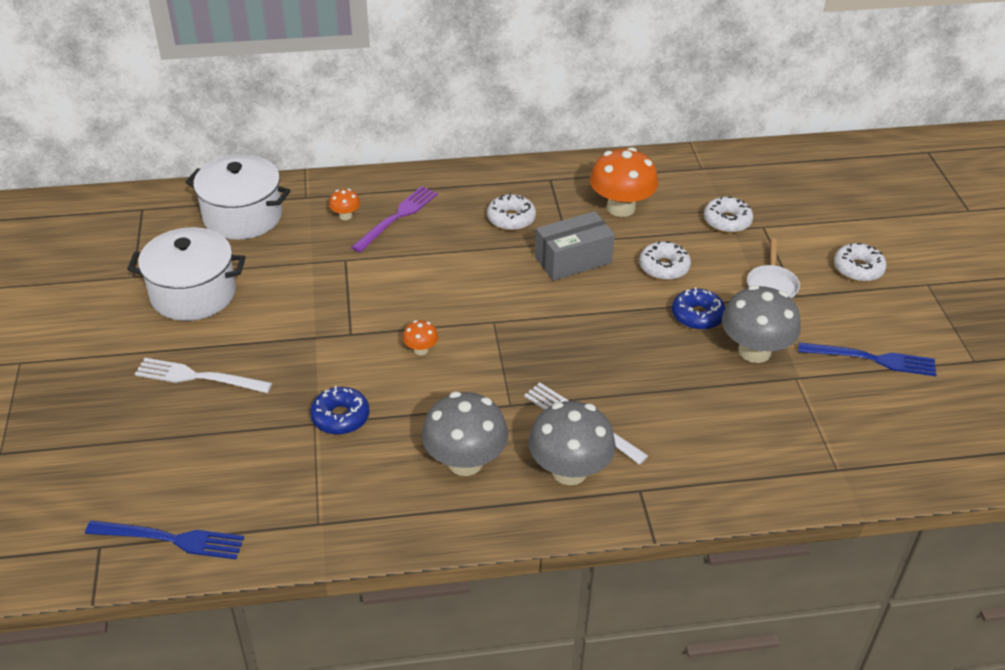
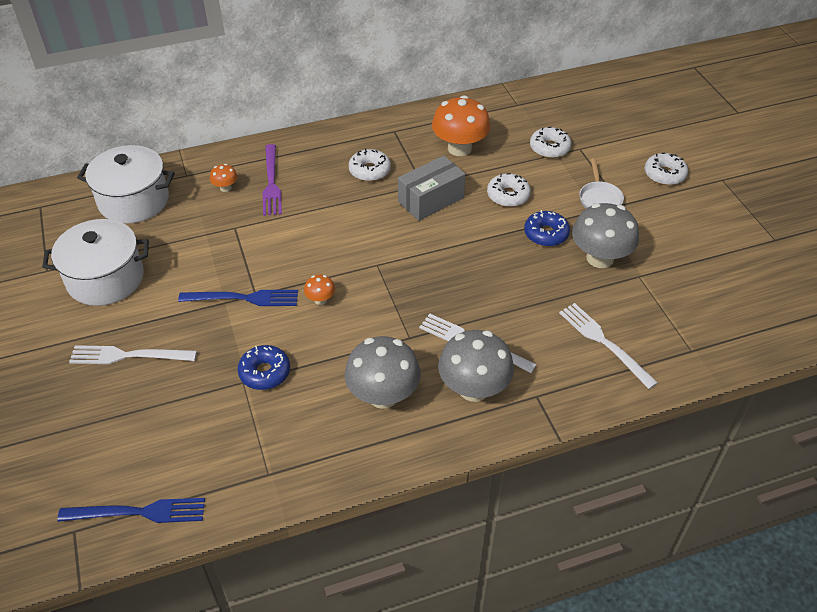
camera: 10 degrees left, 5 degrees up
purple fork [351,186,438,252] -> purple fork turned 150 degrees clockwise [263,144,282,216]
blue fork [798,342,936,376] -> blue fork moved to [178,290,298,306]
none -> white fork [559,303,658,389]

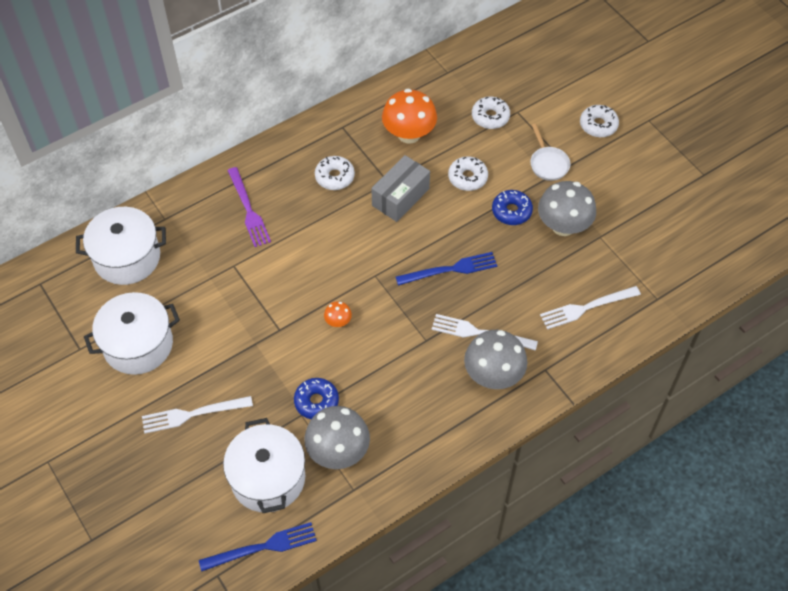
camera: 15 degrees left, 10 degrees up
blue fork [178,290,298,306] -> blue fork moved to [396,252,497,285]
orange mushroom [210,164,238,192] -> none
grey mushroom [345,336,421,409] -> grey mushroom moved to [304,406,370,469]
white fork [559,303,658,389] -> white fork turned 60 degrees counterclockwise [540,286,641,329]
none -> white pot [223,418,305,513]

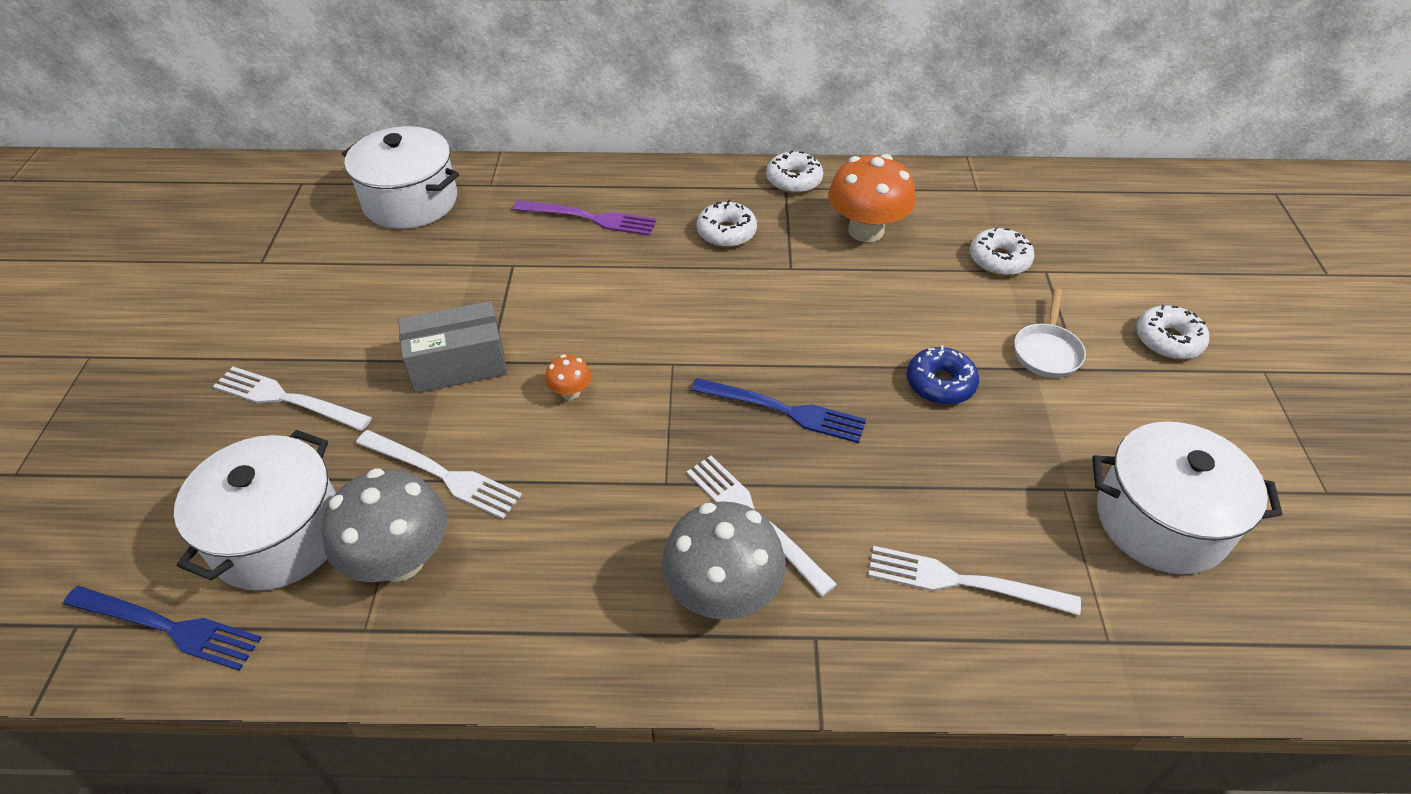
camera: 35 degrees right, 10 degrees down
white pot [84,292,180,375] -> white pot moved to [1092,421,1282,574]
purple fork [227,167,271,247] -> purple fork turned 90 degrees counterclockwise [513,200,656,236]
blue donut [294,378,339,419] -> white fork [356,430,522,519]
grey box [371,155,430,222] -> grey box moved to [398,301,507,393]
white donut [448,156,488,191] -> white donut moved to [766,150,823,193]
grey mushroom [538,181,596,236] -> none

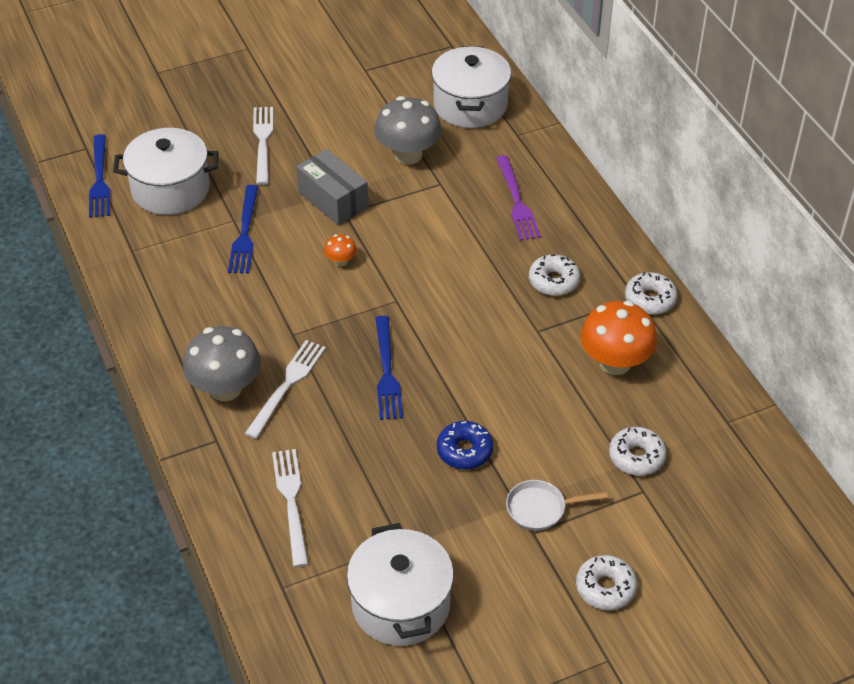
camera: 65 degrees right, 0 degrees up
grey mushroom [322,468,447,582] -> grey mushroom moved to [374,96,442,165]
white fork [356,430,522,519] -> blue fork [228,185,259,274]

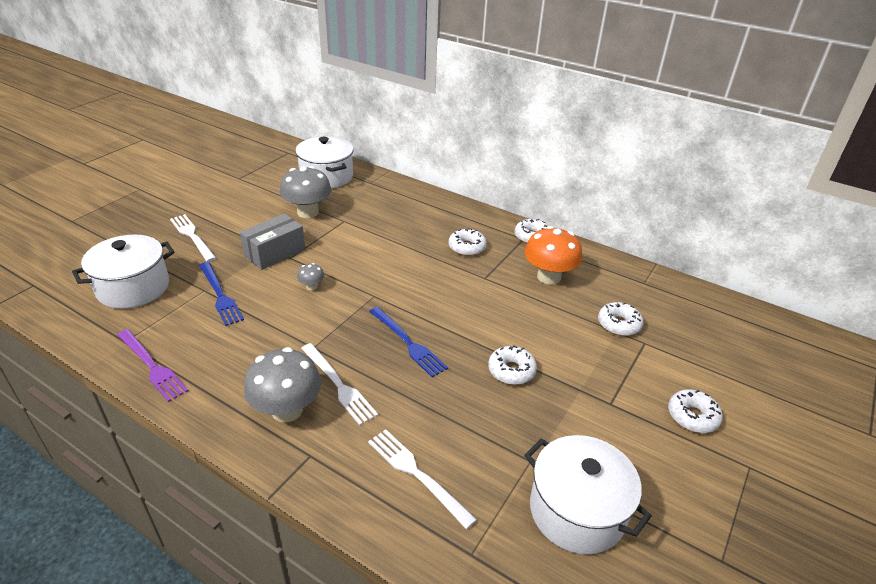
camera: 35 degrees left, 10 degrees down
blue fork [89,134,110,218] -> none
white fork [245,340,326,439] -> white fork turned 150 degrees clockwise [301,343,378,425]
grey box [296,149,369,226] -> grey box turned 60 degrees counterclockwise [240,213,305,270]
orange mushroom [324,234,357,266] -> grey mushroom [297,263,325,290]
blue donut [437,421,493,469] -> white donut [488,345,537,385]
purple fork [496,155,541,241] -> purple fork moved to [117,329,189,402]
white pan [506,480,608,531] -> none

